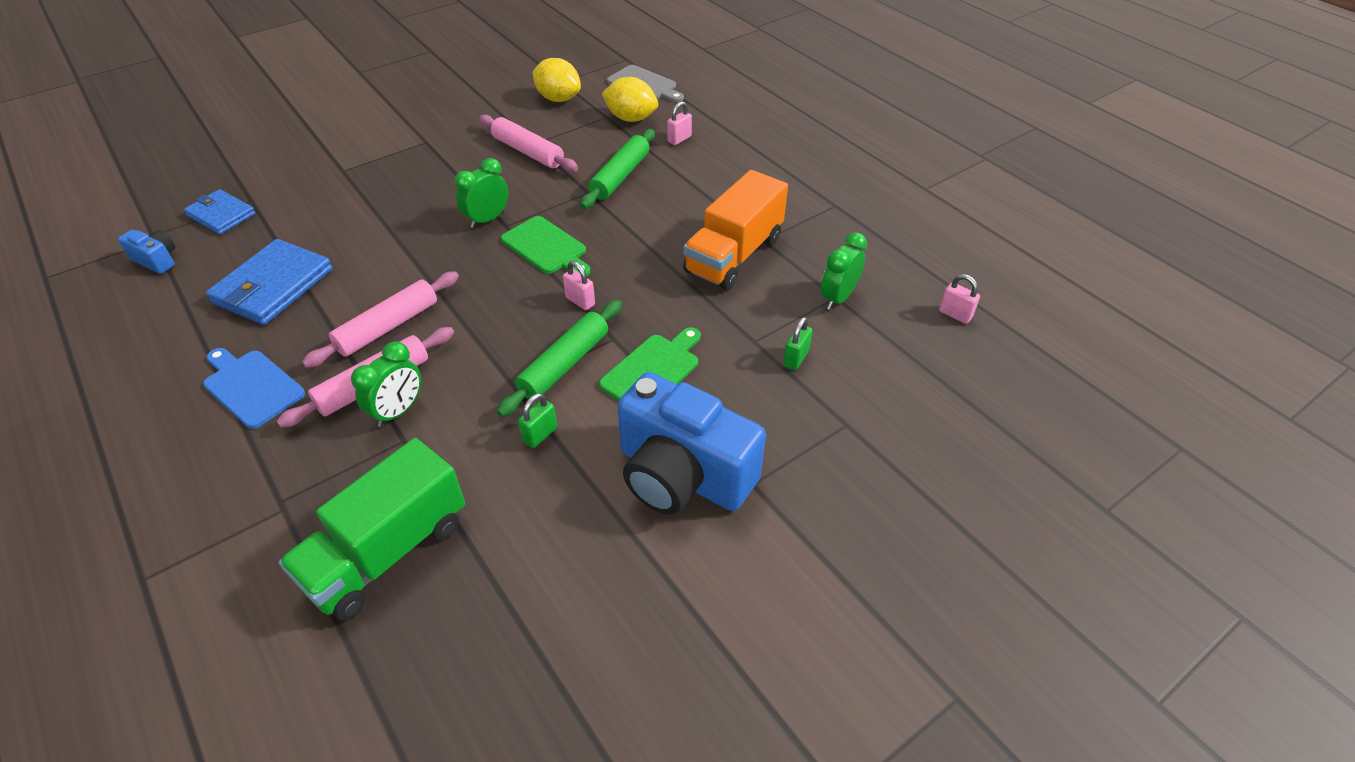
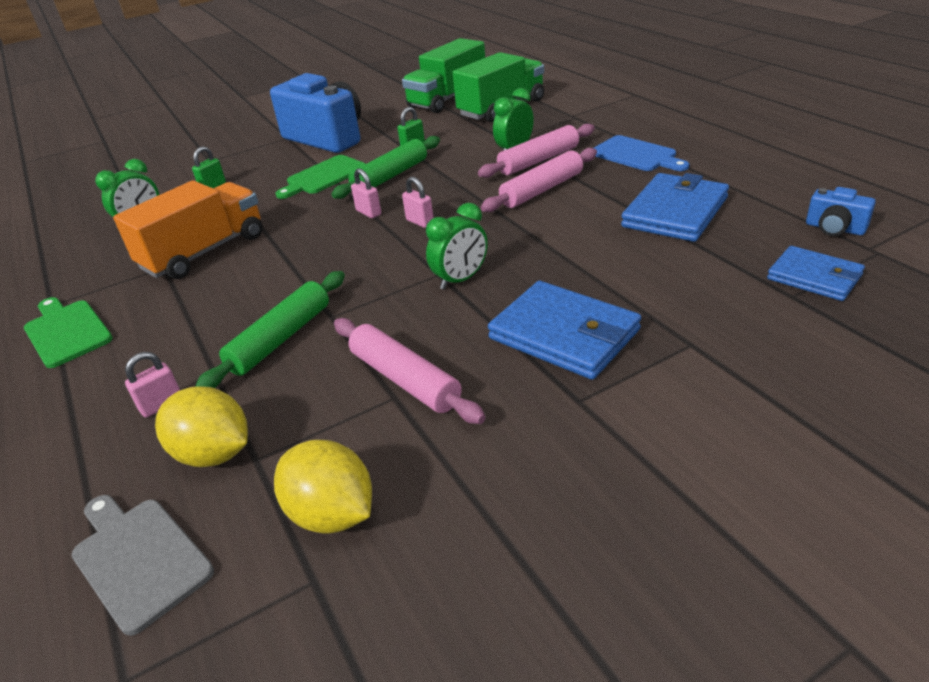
camera: 170 degrees left, 10 degrees down
green cutting board [501,216,591,276] -> green cutting board moved to [24,297,113,368]
pink padlock [939,274,980,324] -> pink padlock moved to [402,177,434,228]
none -> green truck [402,38,485,113]
none -> blue wallet [488,281,641,380]

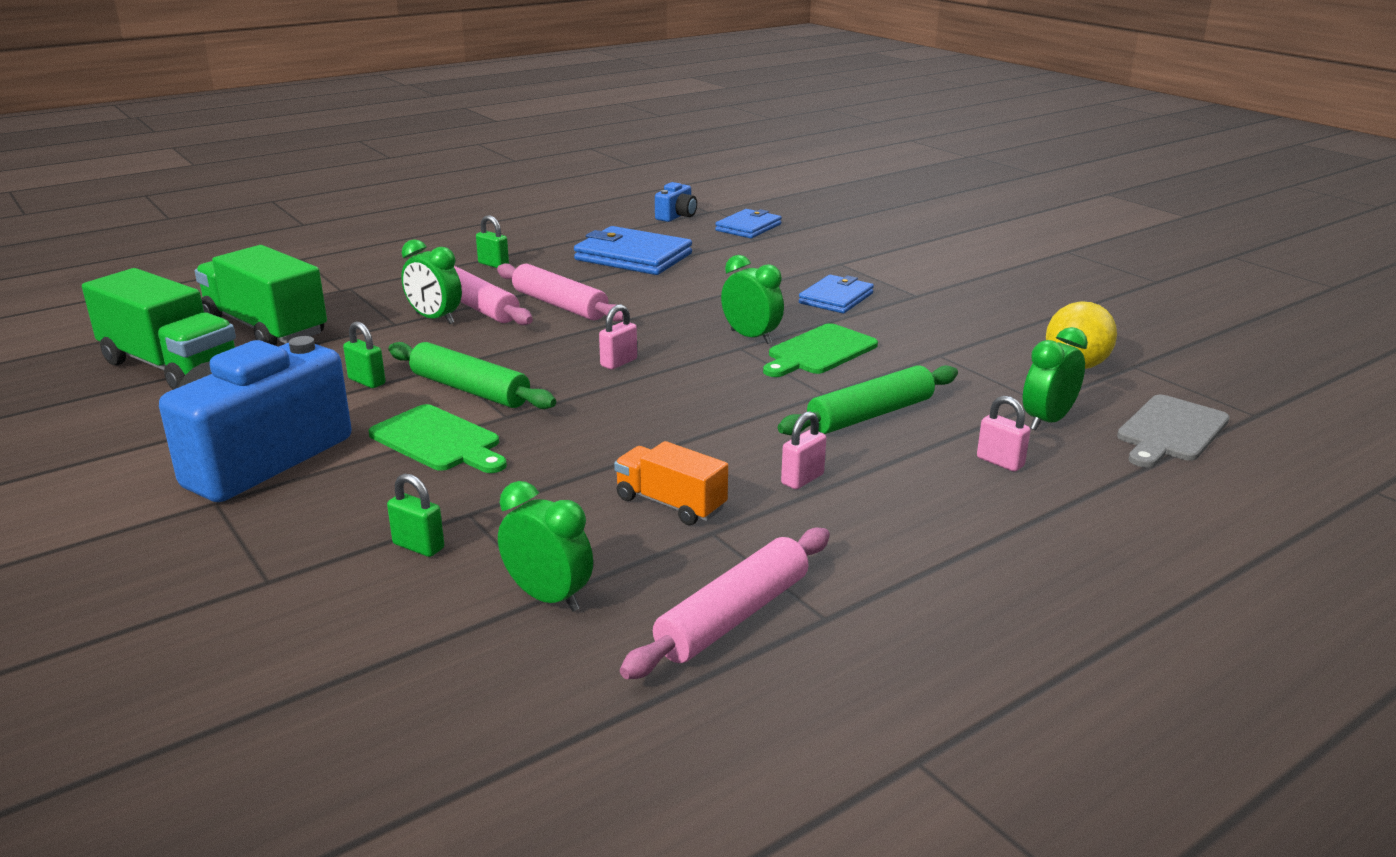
camera: 100 degrees left, 10 degrees down
green cutting board [24,297,113,368] -> green cutting board moved to [763,323,878,377]
orange truck [113,180,263,279] -> orange truck [614,441,728,525], size x0.57
yellow lemon [155,386,248,467] -> green clock [1023,327,1088,431]
green rolling pin [195,271,345,388] -> green rolling pin turned 60 degrees counterclockwise [778,365,958,435]
pink rolling pin [334,318,486,424] -> pink rolling pin moved to [620,528,830,679]
pink padlock [351,168,381,218] -> pink padlock moved to [781,411,826,489]
blue wallet [488,281,641,380] -> blue wallet [799,275,874,313], size x0.64
blue cutting board [594,135,689,171] -> green padlock [476,215,509,268]

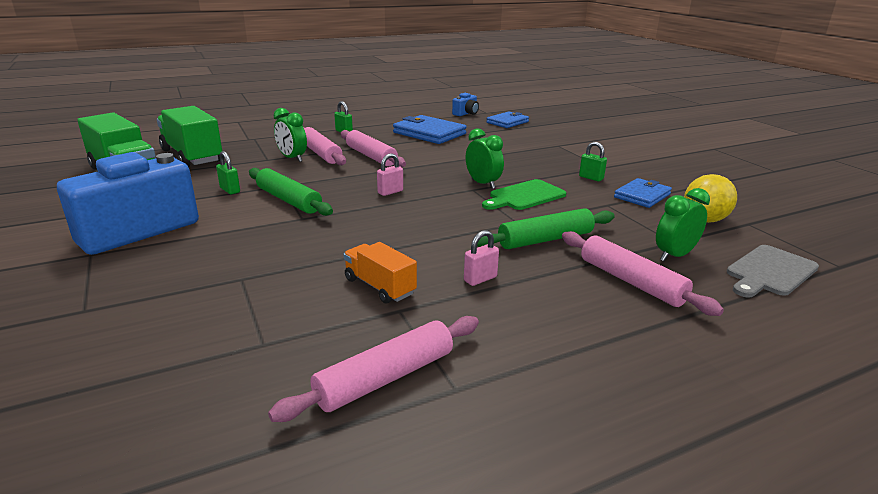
camera: 10 degrees right, 0 degrees up
green cutting board [368,404,507,473] -> none
green padlock [387,474,444,557] -> green padlock moved to [579,142,607,181]
green clock [498,481,593,612] -> none
blue wallet [799,275,874,313] -> blue wallet moved to [614,178,672,208]
pink padlock [977,396,1030,472] -> pink rolling pin [562,231,724,316]

